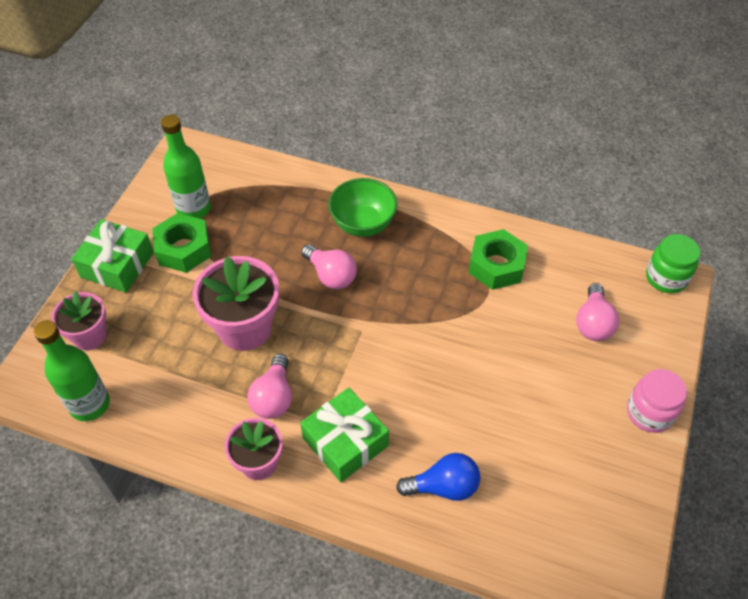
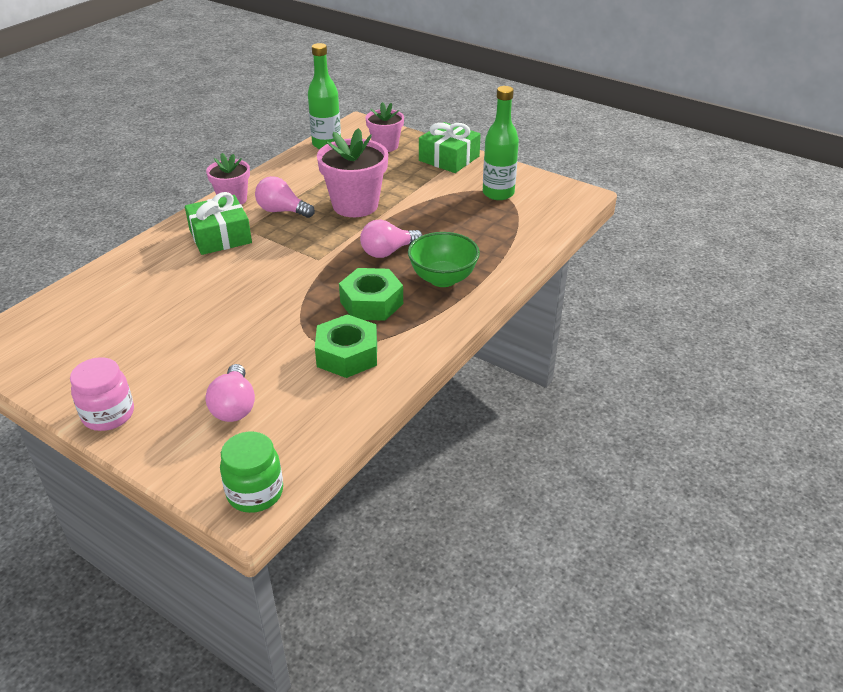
camera: 105 degrees right, 15 degrees down
green nut [152,213,211,273] -> green nut moved to [339,268,403,321]
blue light bulb [396,453,480,501] -> none
pink light bulb [576,283,619,341] -> pink light bulb turned 120 degrees counterclockwise [205,364,255,422]

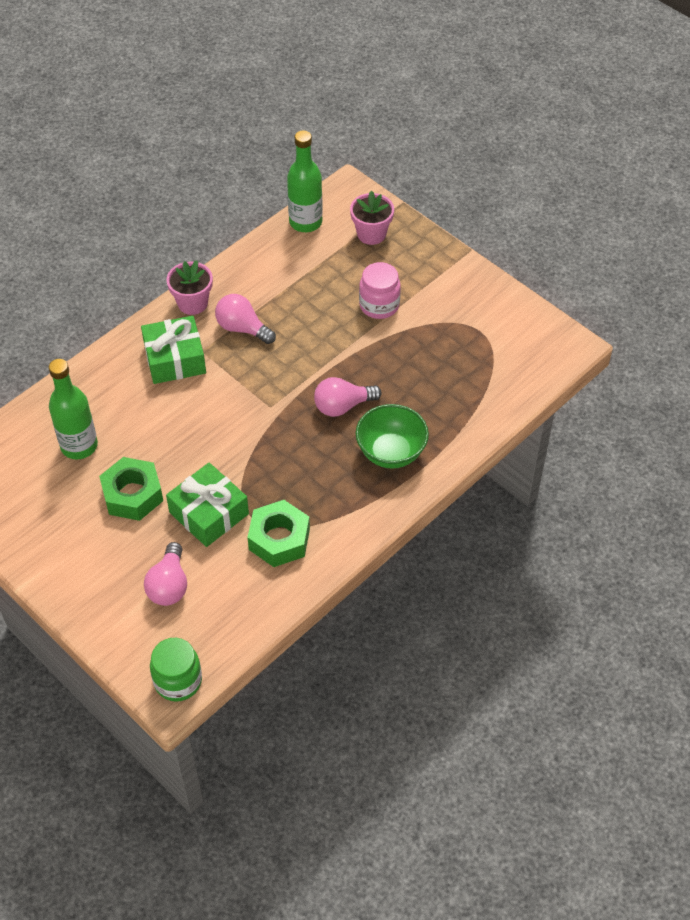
camera: 10 degrees right, 15 degrees up
pink jar [70,357,134,431] -> pink jar moved to [359,262,401,319]
pink flower pot [317,128,388,217] -> none
green nut [339,268,403,321] -> green nut moved to [99,457,163,521]
green gift [419,122,481,173] -> green gift moved to [166,463,249,547]
green bottle [483,86,519,200] -> green bottle moved to [49,359,98,459]

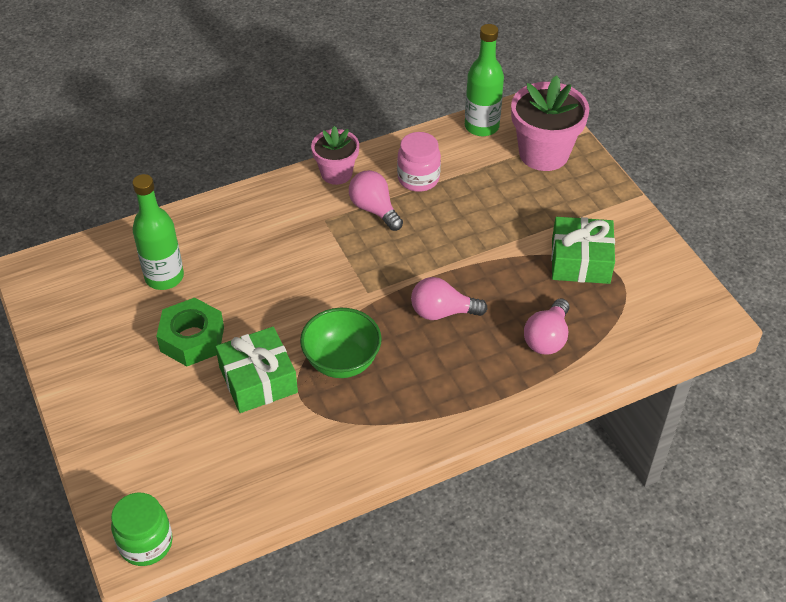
camera: 20 degrees right, 5 degrees down
green gift [141,316,206,384] -> green gift moved to [551,217,615,284]
pink light bulb [144,542,187,606] -> pink light bulb moved to [524,298,569,355]
green nut [247,500,310,567] -> none
pink flower pot [350,190,394,245] -> pink flower pot [511,75,589,171], size x1.62
green bowl [356,404,429,469] -> green bowl moved to [300,308,382,378]
pink jar [359,262,401,319] -> pink jar moved to [397,132,441,192]

